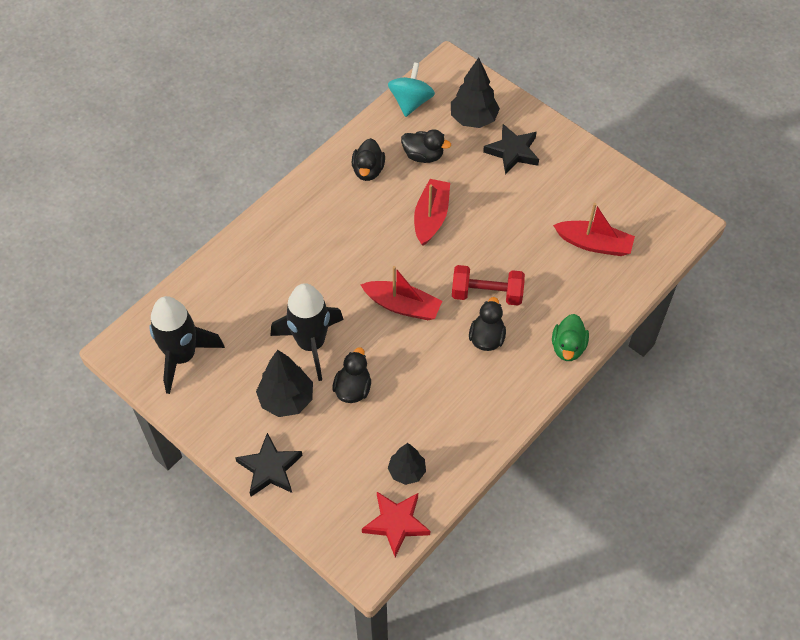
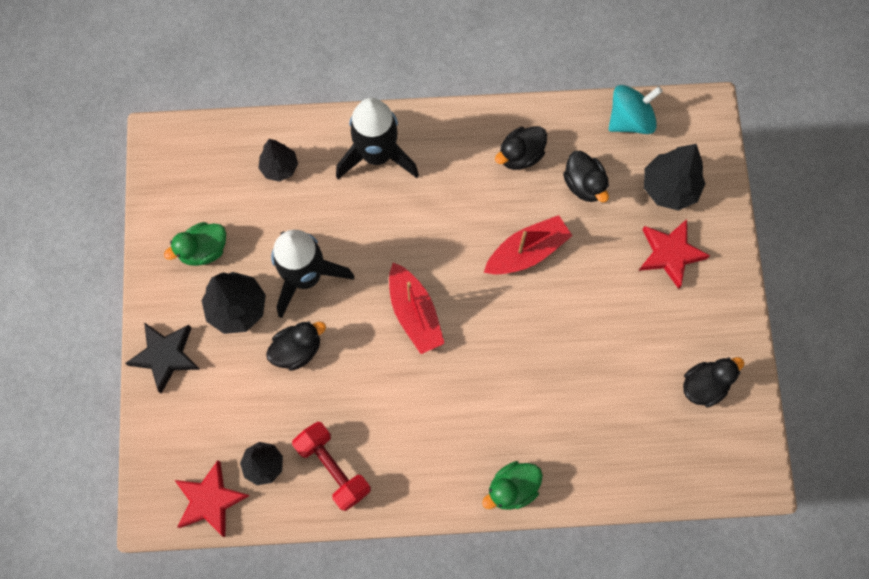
camera: 45 degrees right, 15 degrees up
black rocket [149,296,225,394] -> black rocket moved to [336,98,419,179]
red dumbbell [452,265,525,306] -> red dumbbell moved to [292,421,371,511]
black duck [469,297,506,351] -> black duck moved to [683,357,744,407]
black star [483,124,539,175] -> red star [639,219,710,289]
red boat [553,203,635,256] -> none
none -> green duck [164,222,226,266]
none -> black tree [258,139,298,182]

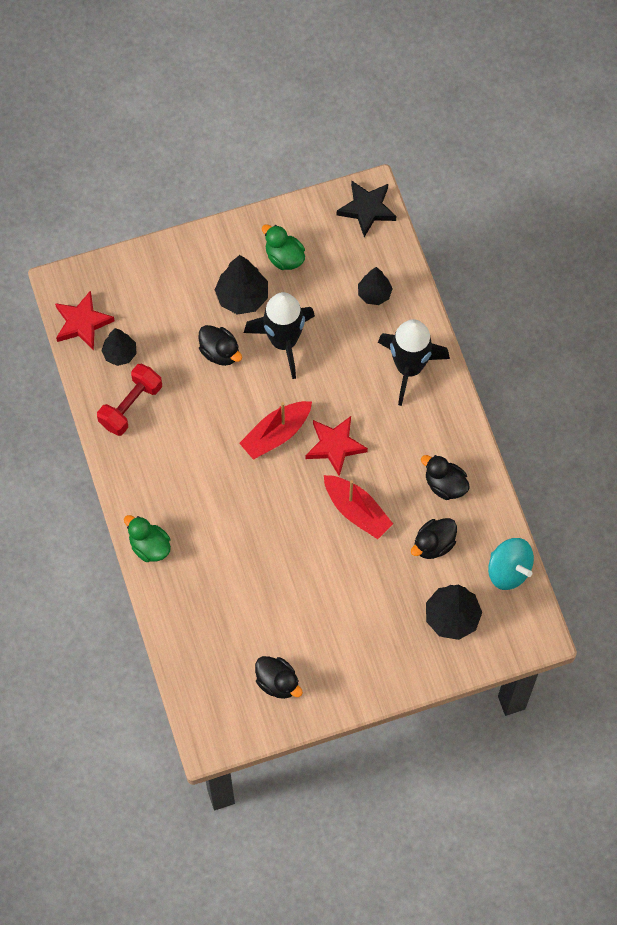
camera: 75 degrees right, 5 degrees down
black star [125,322,201,394] -> black star moved to [337,181,396,237]
red star [639,219,710,289] -> red star moved to [306,416,368,476]

